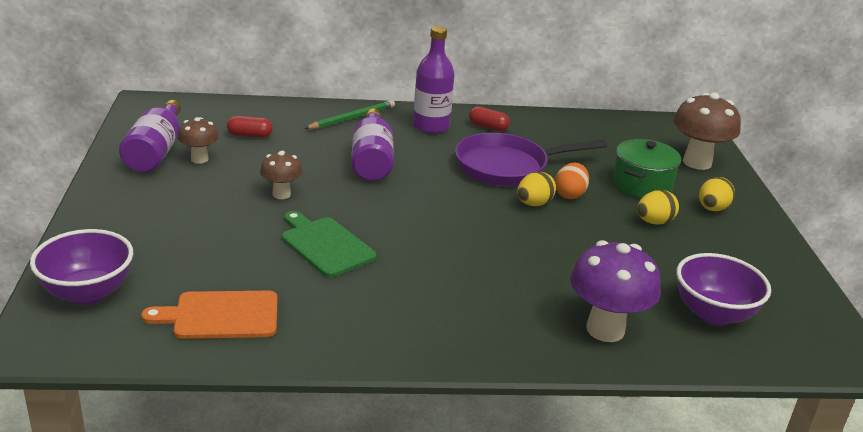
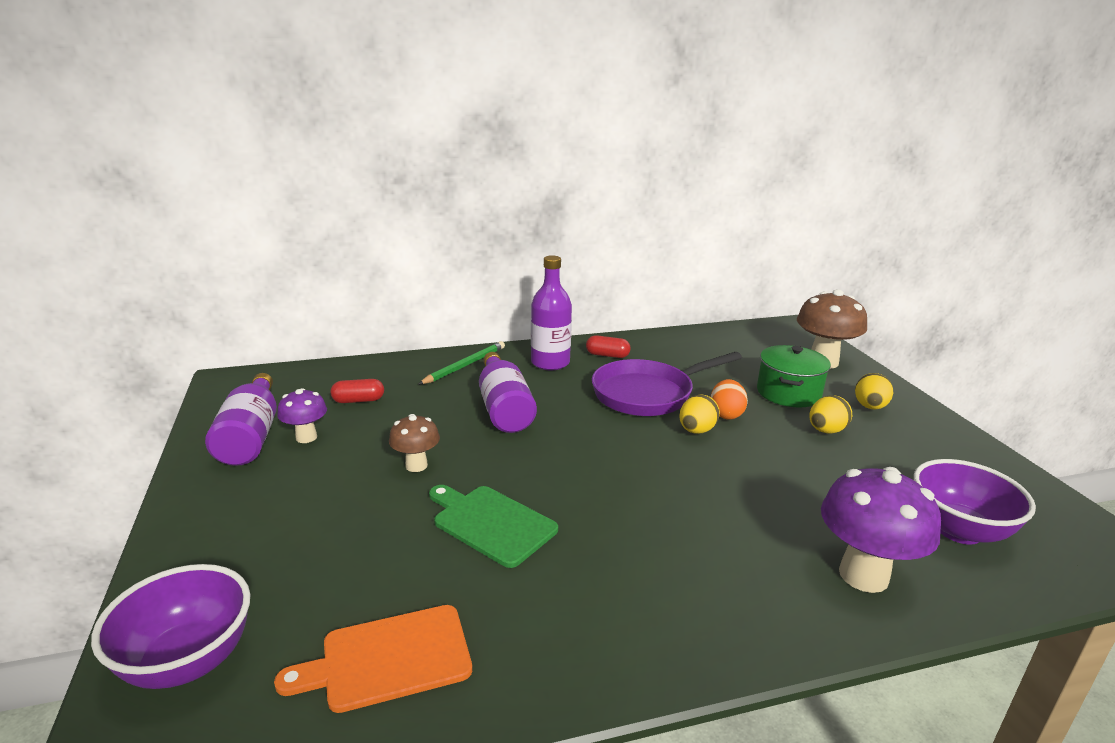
camera: 10 degrees left, 5 degrees down
brown mushroom [178,117,219,164] -> purple mushroom [277,388,327,443]

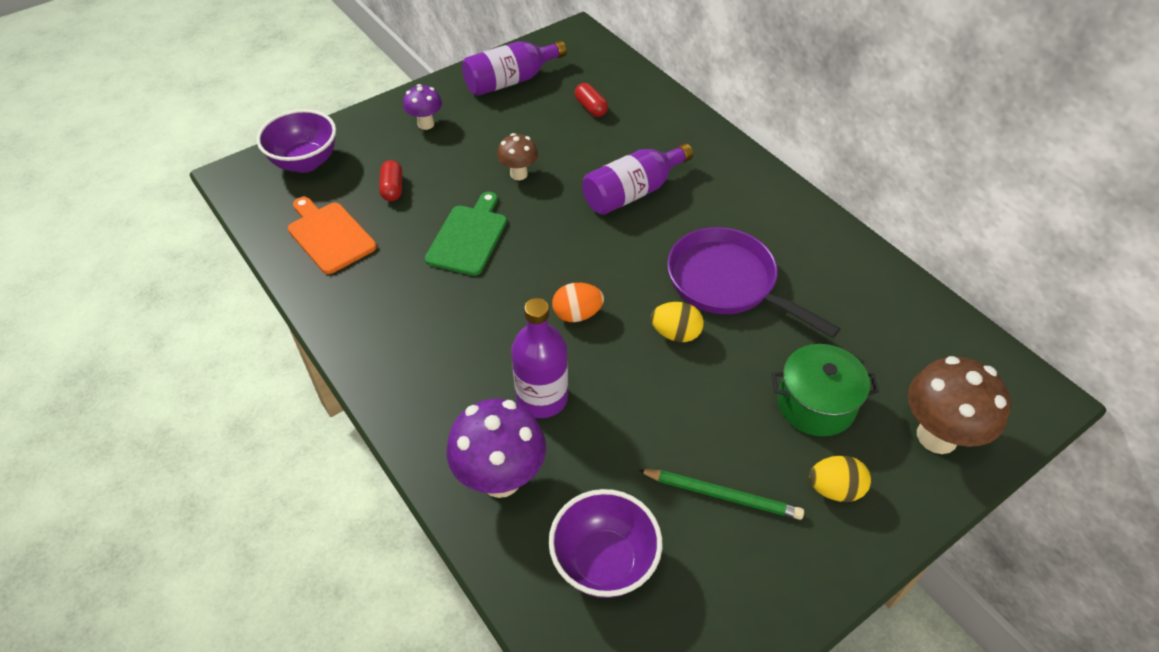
camera: 70 degrees right, 25 degrees up
purple mushroom [277,388,327,443] -> purple mushroom moved to [403,84,442,130]
green pencil [419,341,505,384] -> green pencil moved to [638,469,804,520]
purple bottle [531,255,572,370] -> purple bottle moved to [511,298,568,418]
red capsule [586,335,631,358] -> red capsule moved to [379,160,402,201]
orange egg [711,379,748,419] -> orange egg moved to [552,283,604,322]
yellow egg [809,395,852,433] -> none

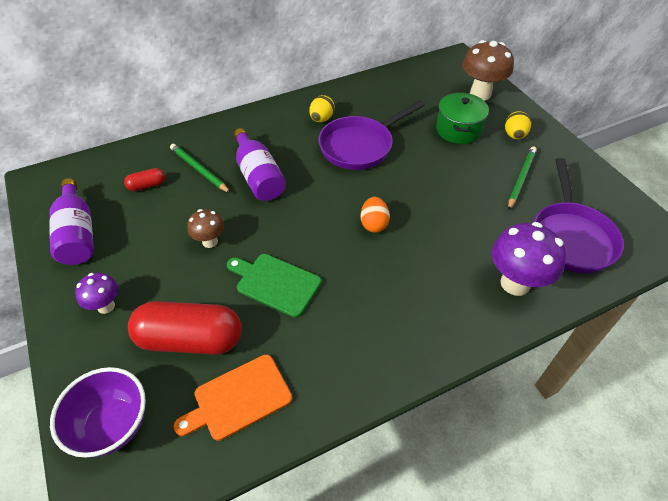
camera: 80 degrees left, 0 degrees up
red capsule [379,160,402,201] -> red capsule [128,301,242,355], size x2.20
purple bottle [511,298,568,418] -> none
purple bowl [549,489,662,598] -> purple pan [534,158,624,273]
yellow egg [651,302,704,342] -> yellow egg moved to [309,95,335,122]
none -> green pencil [170,144,231,193]

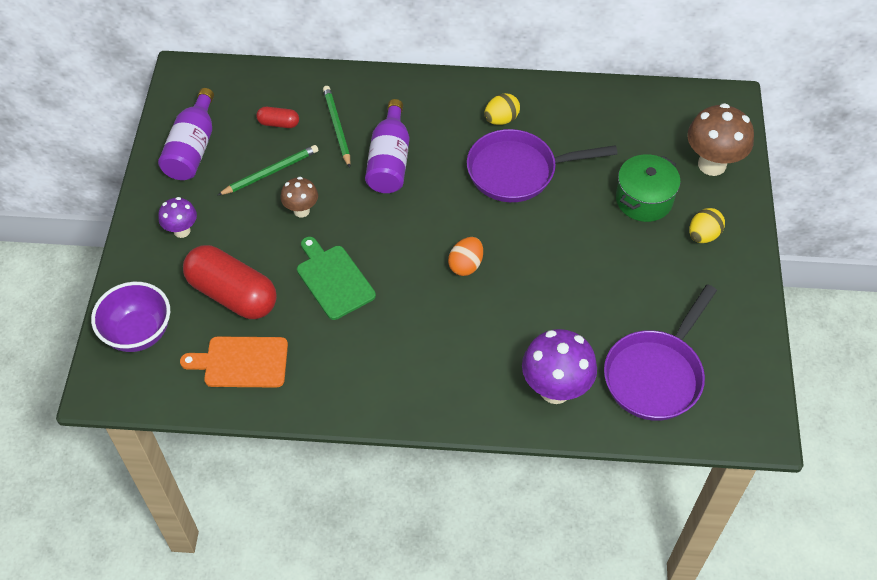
camera: 30 degrees right, 5 degrees up
green pencil [508,147,537,210] -> green pencil moved to [217,145,318,196]

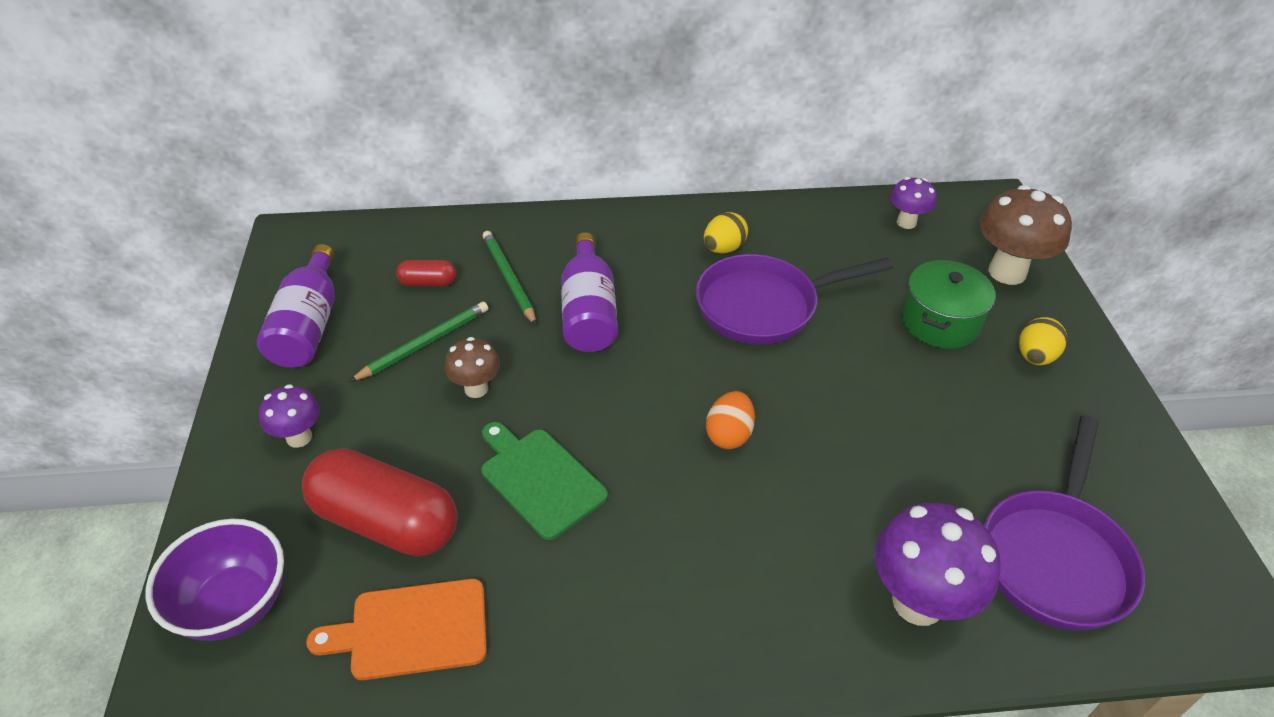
camera: 10 degrees left, 10 degrees down
none -> purple mushroom [890,177,937,229]

